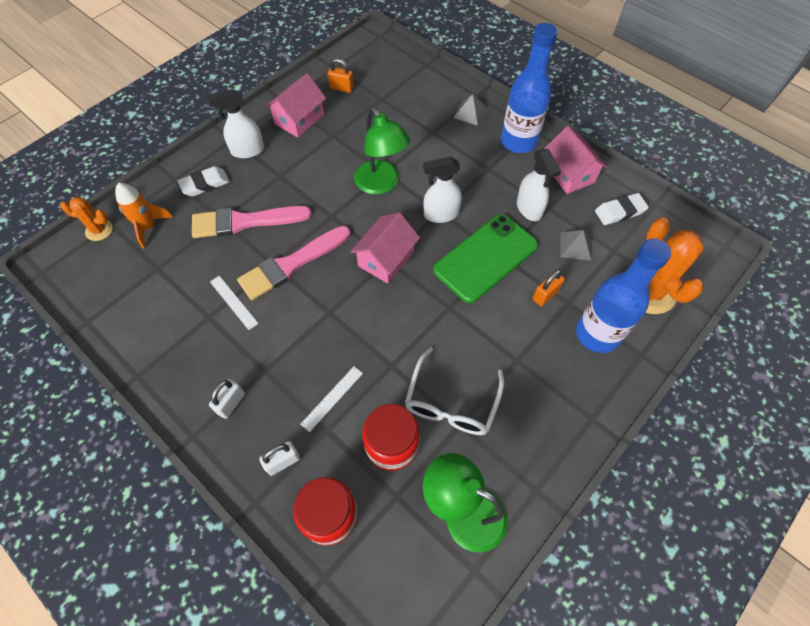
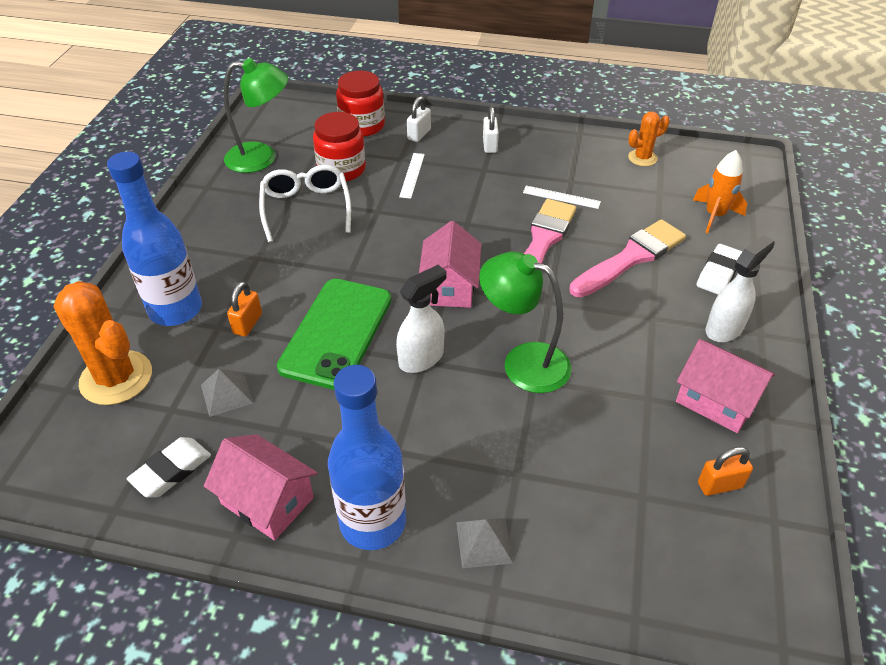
camera: 150 degrees right, 15 degrees down
orange cactus [60,197,113,241] -> orange cactus moved to [628,112,670,166]
pink house [265,73,326,138] -> pink house turned 60 degrees counterclockwise [676,339,775,433]
white spray bottle [517,149,561,221] -> none

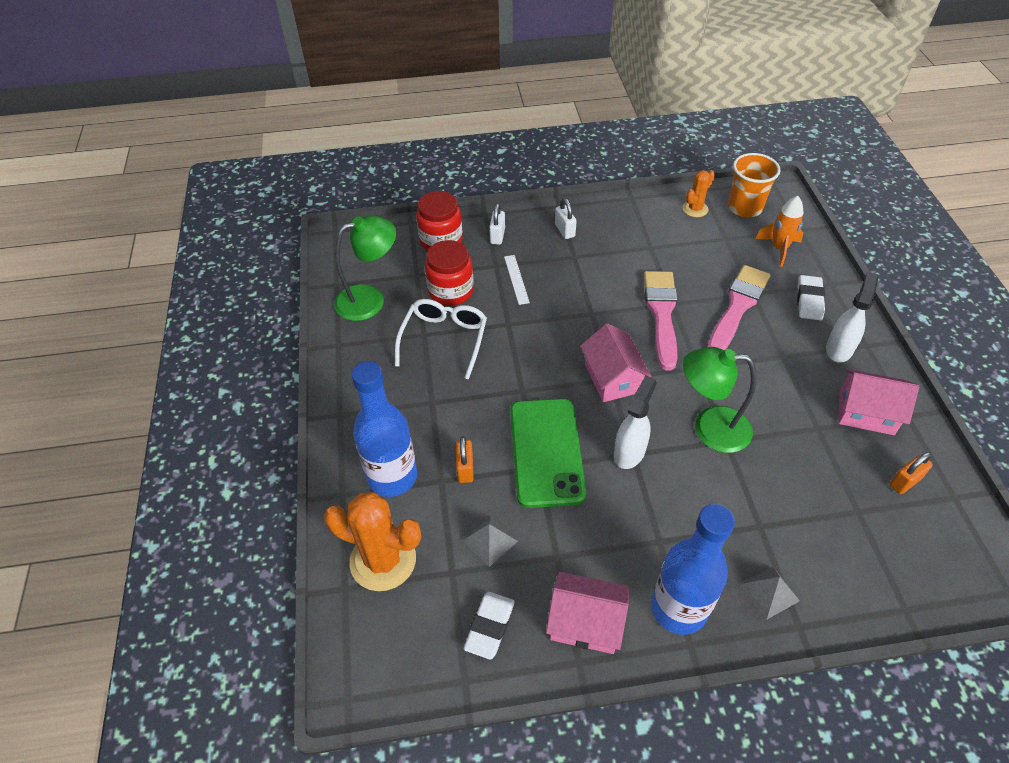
camera: 20 degrees left, 5 degrees up
white glasses [259,165,351,242] -> white glasses turned 45 degrees clockwise [395,299,487,379]
white ruler [523,186,601,209] -> none
none -> orange cup [728,153,781,218]

